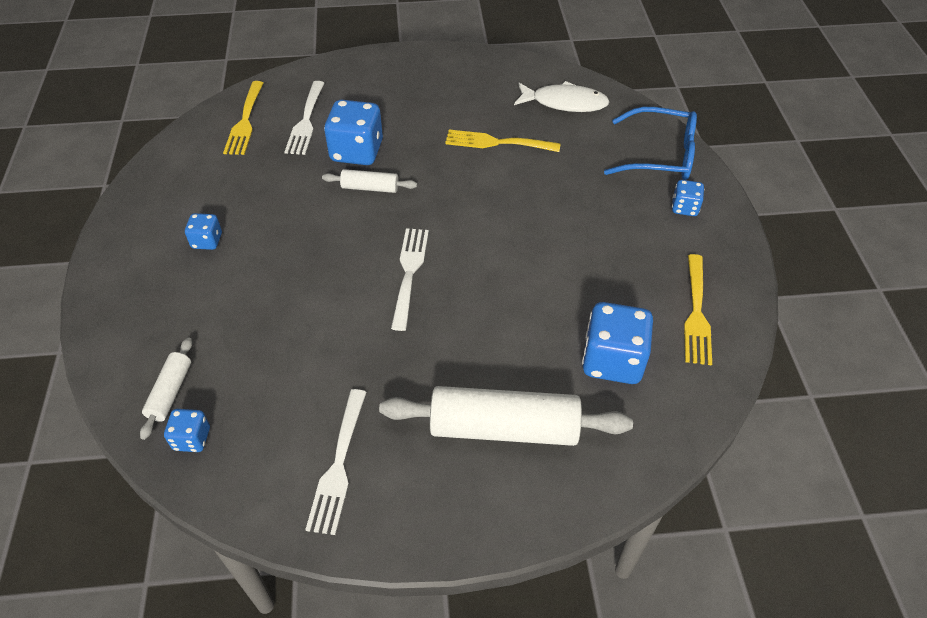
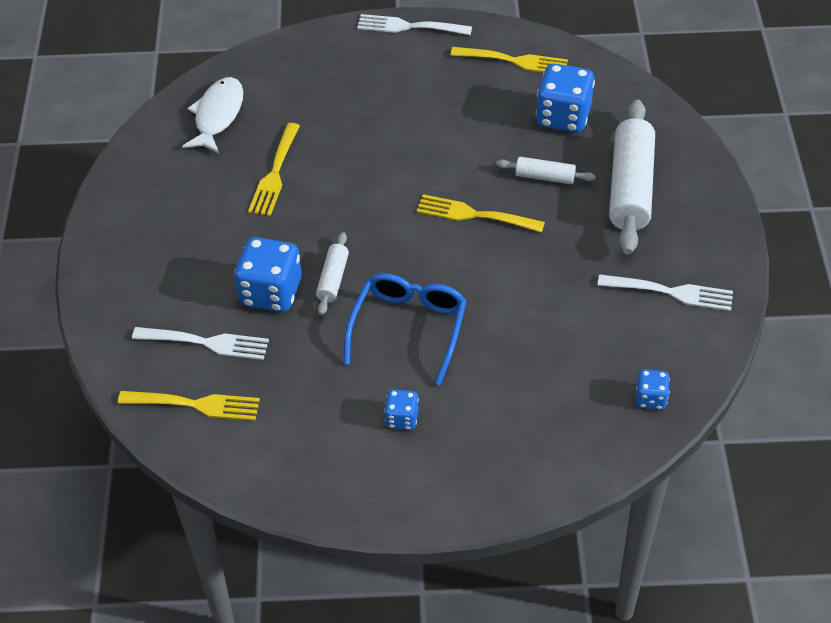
camera: 85 degrees left, 0 degrees up
white rolling pin [140,337,192,440] -> white rolling pin moved to [496,157,596,184]
white fork [391,228,429,331] -> white fork moved to [357,14,472,35]
blue glasses [604,107,697,180] -> blue glasses moved to [344,273,467,385]
blue dice [672,180,704,216] -> none
none -> yellow fork [417,194,545,233]

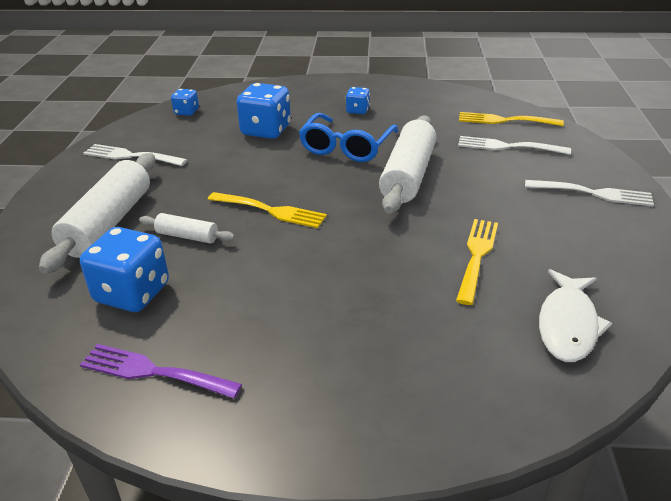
camera: 175 degrees left, 15 degrees down
blue dice [234,237,302,312] -> blue dice moved to [237,83,291,139]
white rolling pin [316,232,349,315] -> white rolling pin [379,115,436,214], size x2.03
white fork [357,14,472,35] -> white fork moved to [525,180,654,206]
yellow fork [450,47,568,73] -> purple fork [80,344,242,399]

